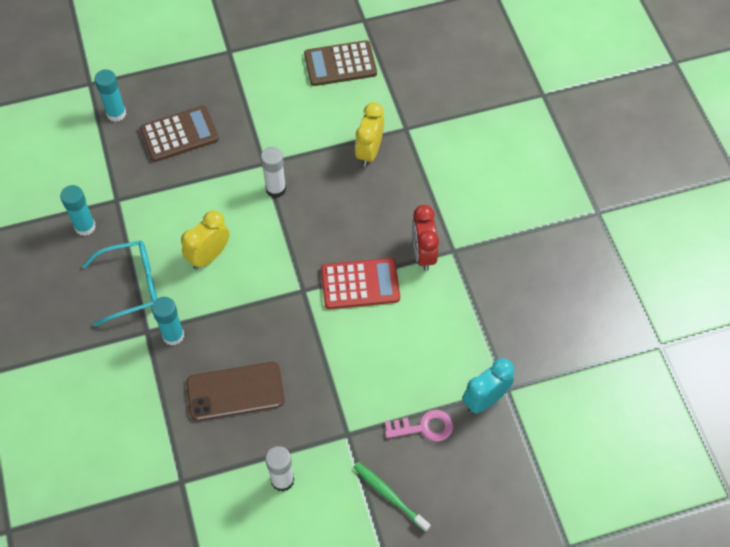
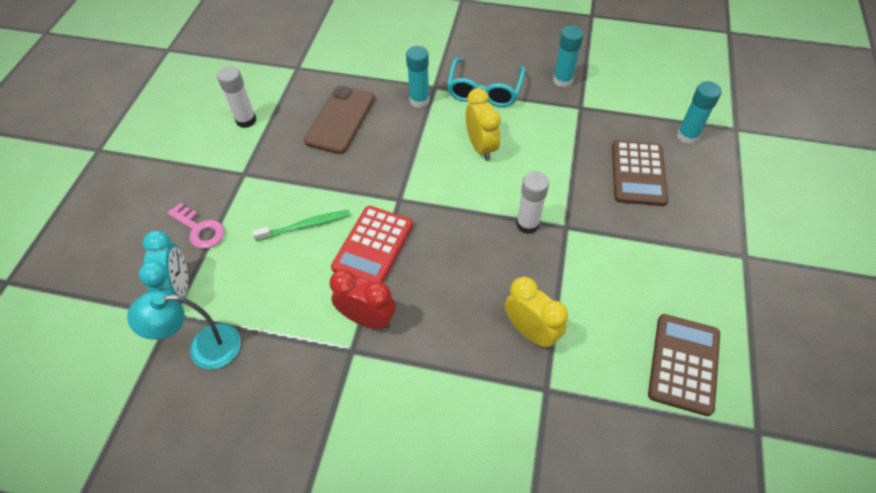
camera: 120 degrees right, 5 degrees down
green toothbrush [354,462,431,532] -> green toothbrush moved to [252,210,350,241]
pink key [385,409,453,442] -> pink key turned 75 degrees counterclockwise [167,203,225,249]
none -> turquoise lamp [127,291,241,369]

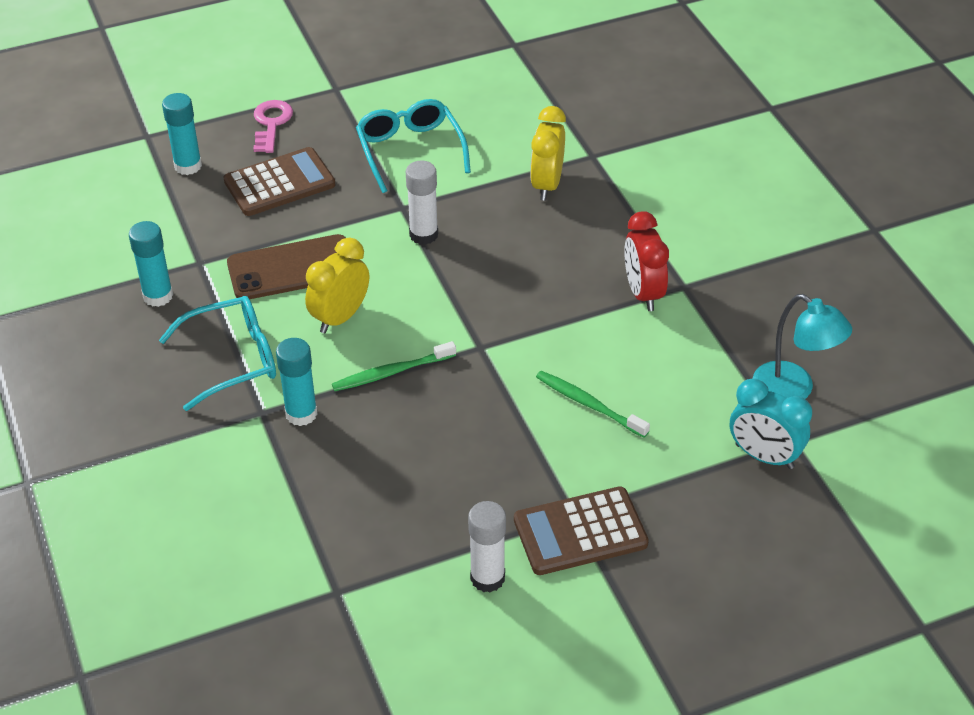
camera: 125 degrees left, 10 degrees down
turquoise clock [139,230,188,302] -> turquoise clock turned 105 degrees counterclockwise [730,378,812,469]
pink key [167,203,225,249] -> pink key moved to [253,100,293,153]
brown phone [304,86,375,154] -> brown phone moved to [227,234,346,299]
red calculator [331,206,413,283] -> none
brown calculator [648,314,720,416] -> brown calculator moved to [514,486,649,575]
none -> green toothbrush [332,341,456,391]
none -> turquoise glasses [356,99,471,193]

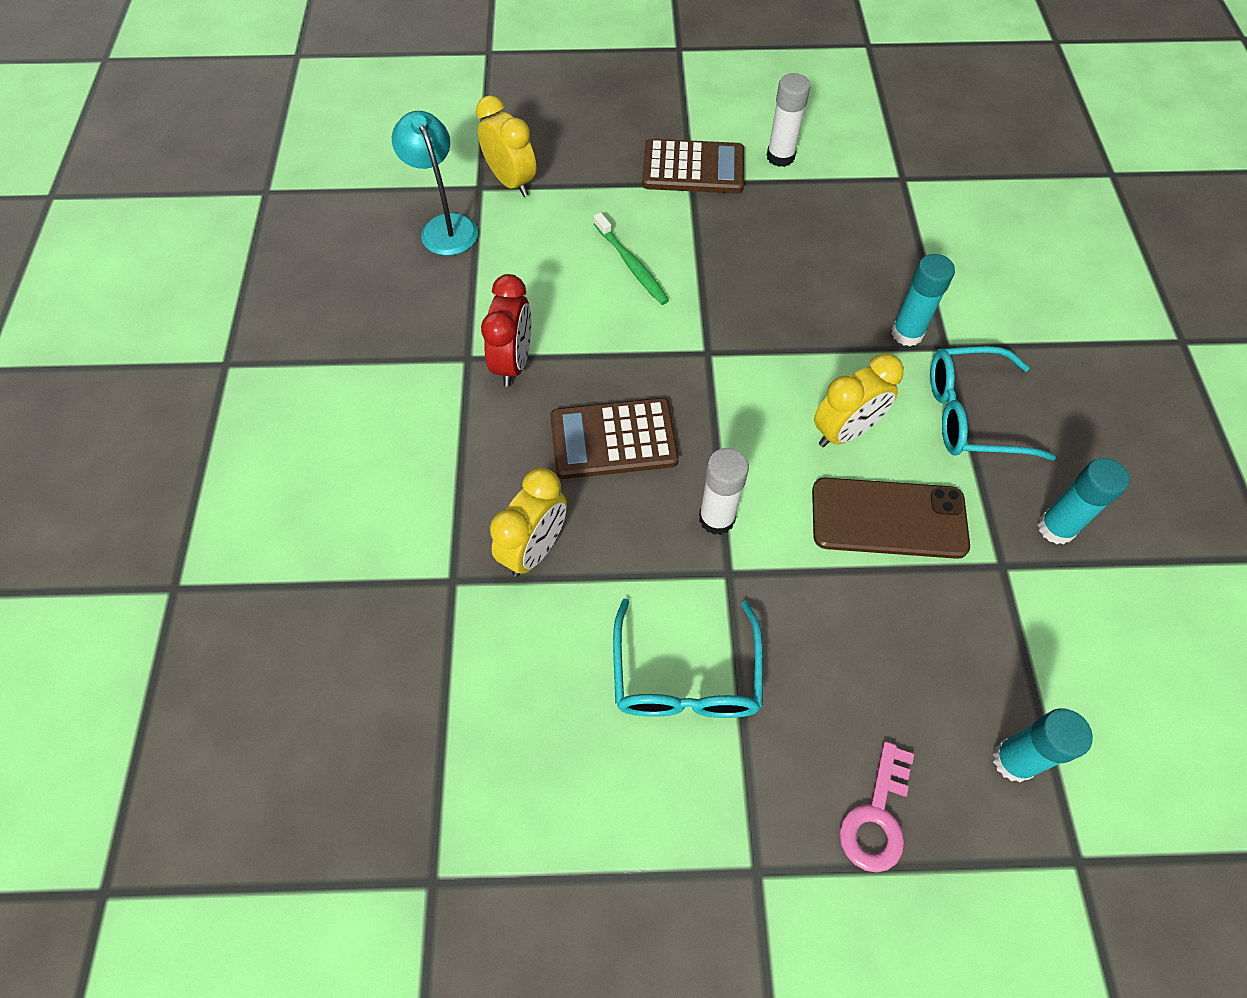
camera: 160 degrees left, 15 degrees up
brown calculator [224,147,335,216] -> brown calculator moved to [550,398,679,479]
green toothbrush [332,341,456,391] -> none
turquoise clock [730,378,812,469] -> yellow clock [476,95,536,197]

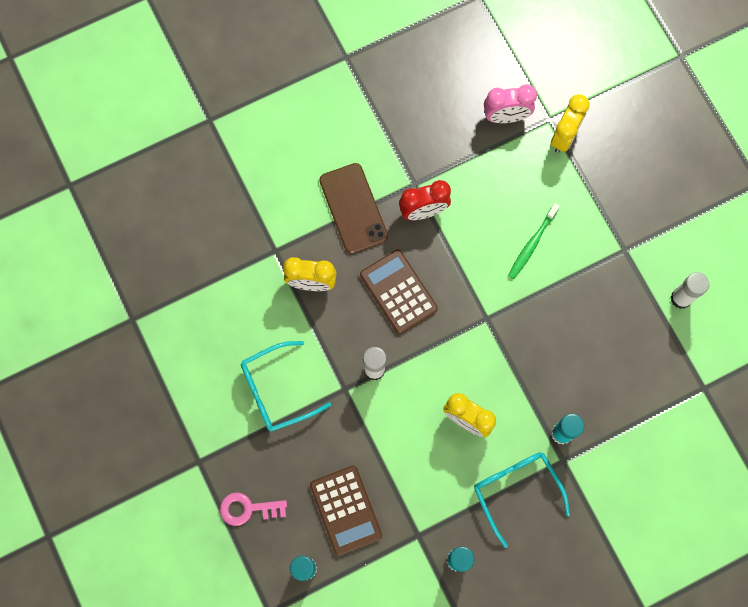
camera: 65 degrees right, 15 degrees up
turquoise lamp [392,111,478,256] -> pink clock [484,84,537,123]
brown calculator [642,139,744,194] -> brown calculator moved to [310,466,382,556]
brown phone [812,478,970,559] -> brown phone moved to [319,163,388,254]

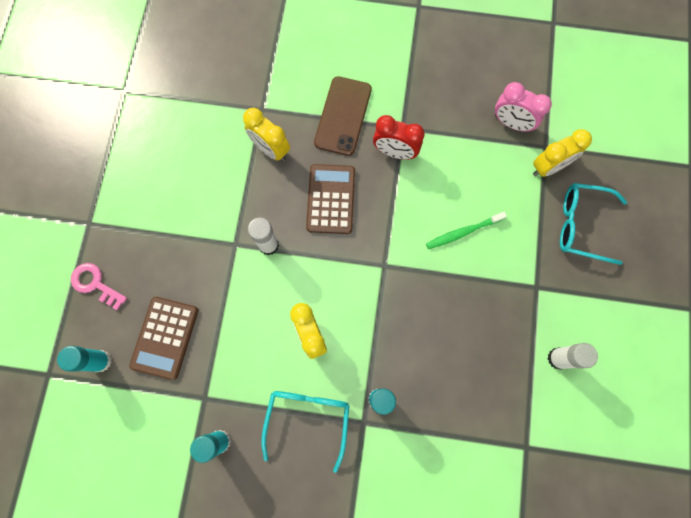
camera: 35 degrees right, 0 degrees up
turquoise glasses [241,341,331,432] -> turquoise glasses moved to [560,183,627,265]

